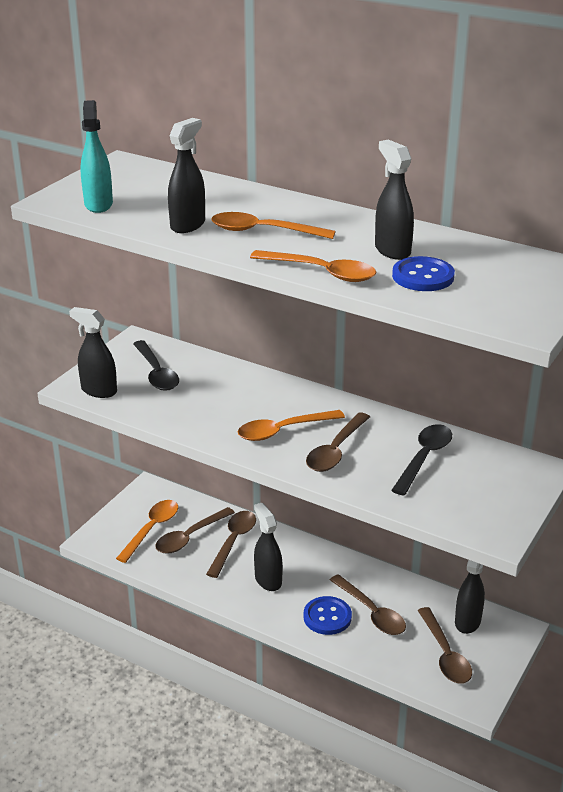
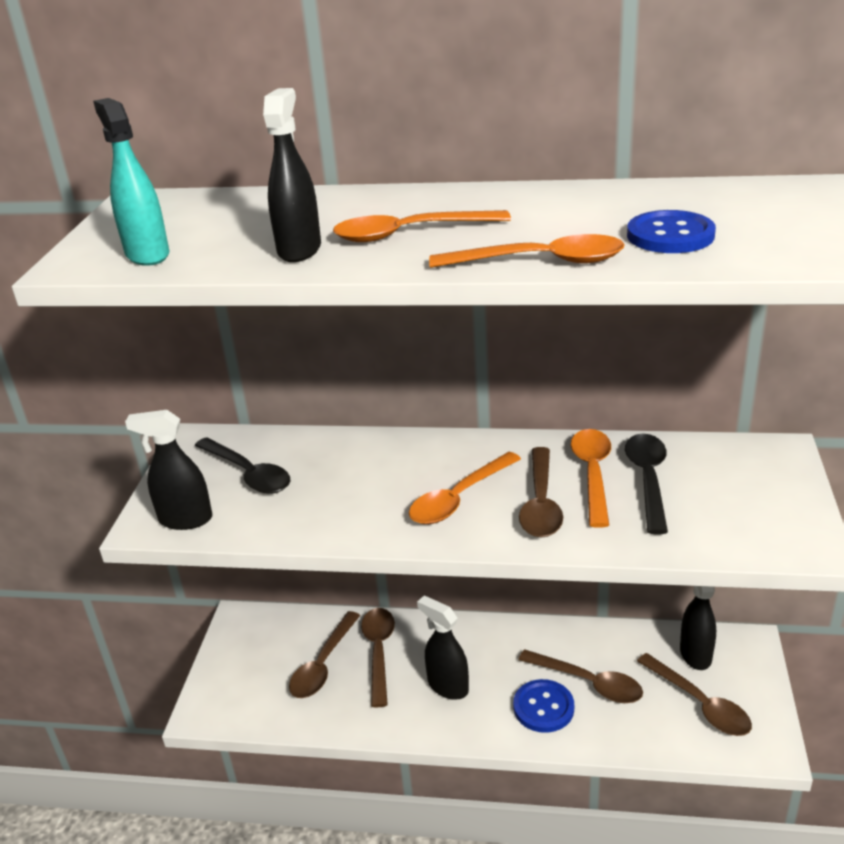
camera: 20 degrees left, 0 degrees up
orange spoon [116,500,178,563] -> orange spoon moved to [571,429,611,528]
black spray bottle [375,140,414,260] -> none

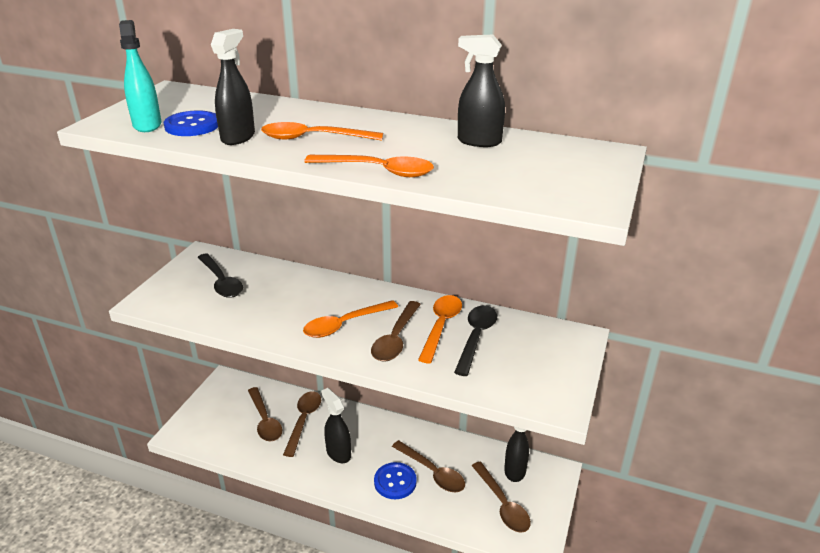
camera: 10 degrees right, 0 degrees up
black spray bottle [125,410,212,530] -> black spray bottle moved to [458,35,505,147]
brown spoon [289,611,360,698] -> brown spoon turned 60 degrees counterclockwise [248,387,282,442]
blue button [627,210,716,253] -> blue button moved to [164,110,218,136]

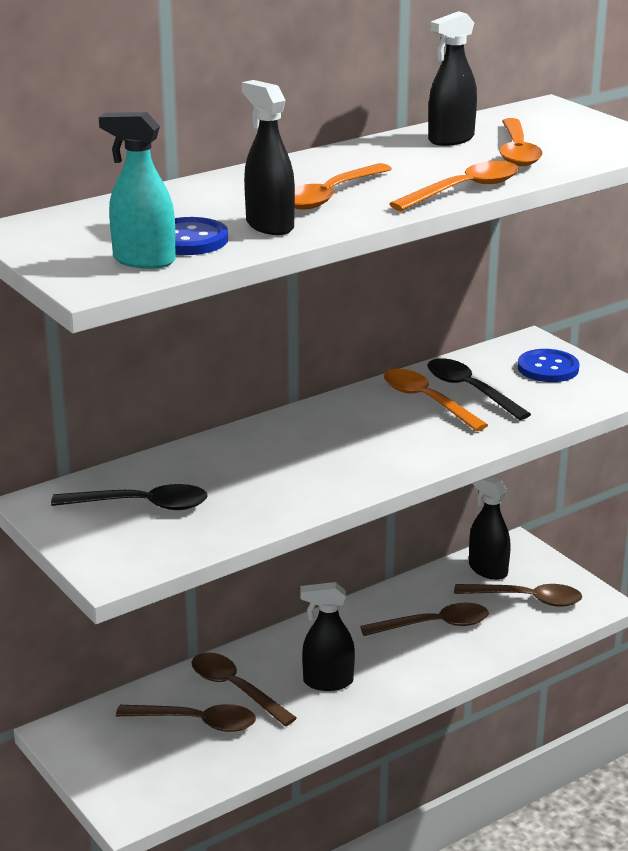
camera: 55 degrees left, 5 degrees down
orange spoon [303,300,398,338] -> orange spoon moved to [499,118,543,166]
brown spoon [371,301,421,362] -> none
blue button [374,462,417,499] -> blue button moved to [518,349,579,382]

